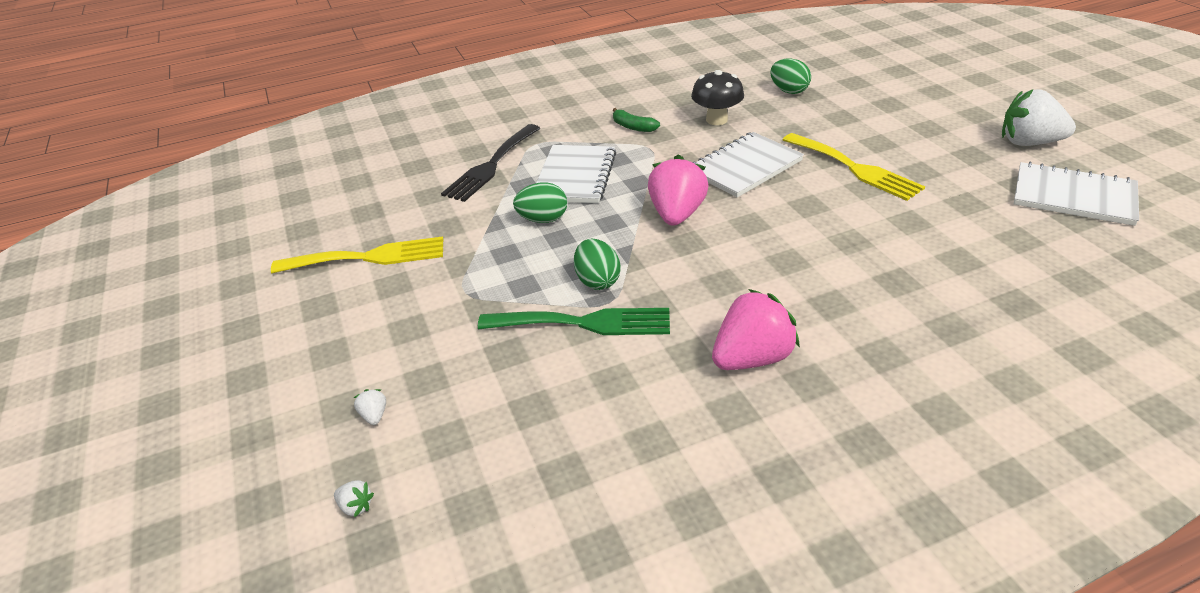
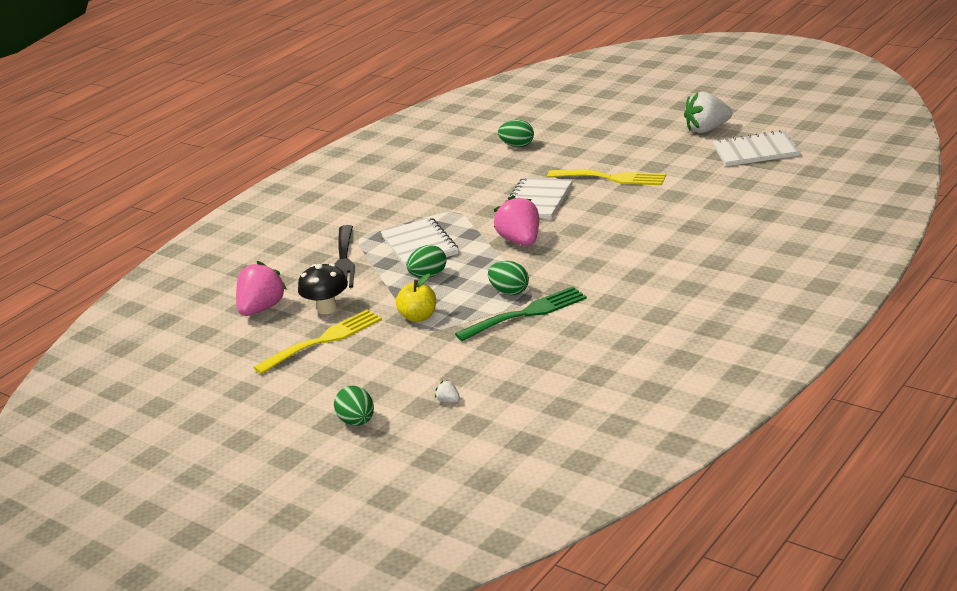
camera: 30 degrees left, 10 degrees down
white strawberry [334,480,374,517] -> none
green banana [613,108,660,132] -> none
black mushroom [691,70,744,125] -> black mushroom moved to [298,263,348,314]
pink strawberry [712,289,800,370] -> pink strawberry moved to [236,261,287,316]
none -> green egg [334,386,374,426]
none -> yellow apple [396,273,436,322]

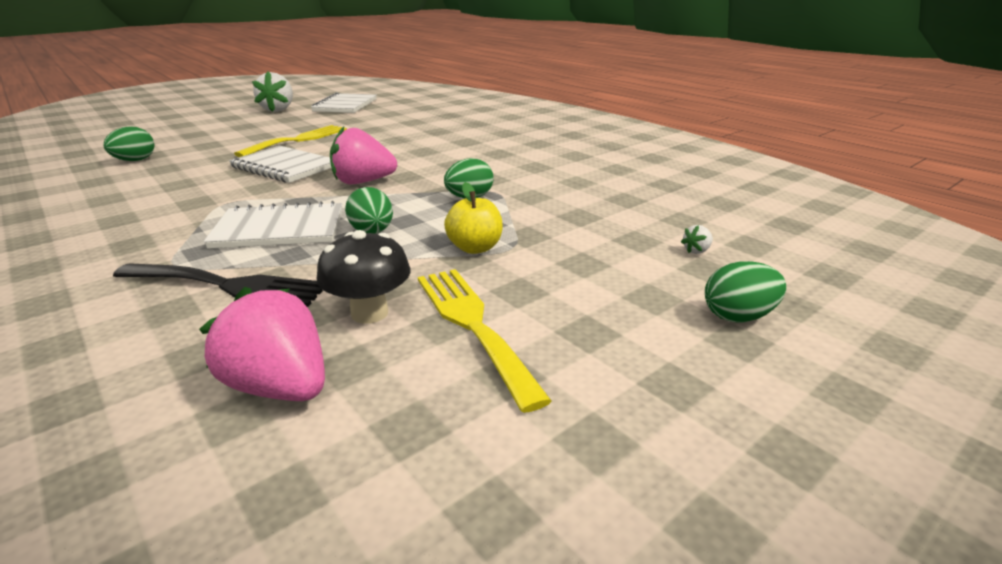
camera: 80 degrees left, 0 degrees up
green fork [455,287,587,341] -> none

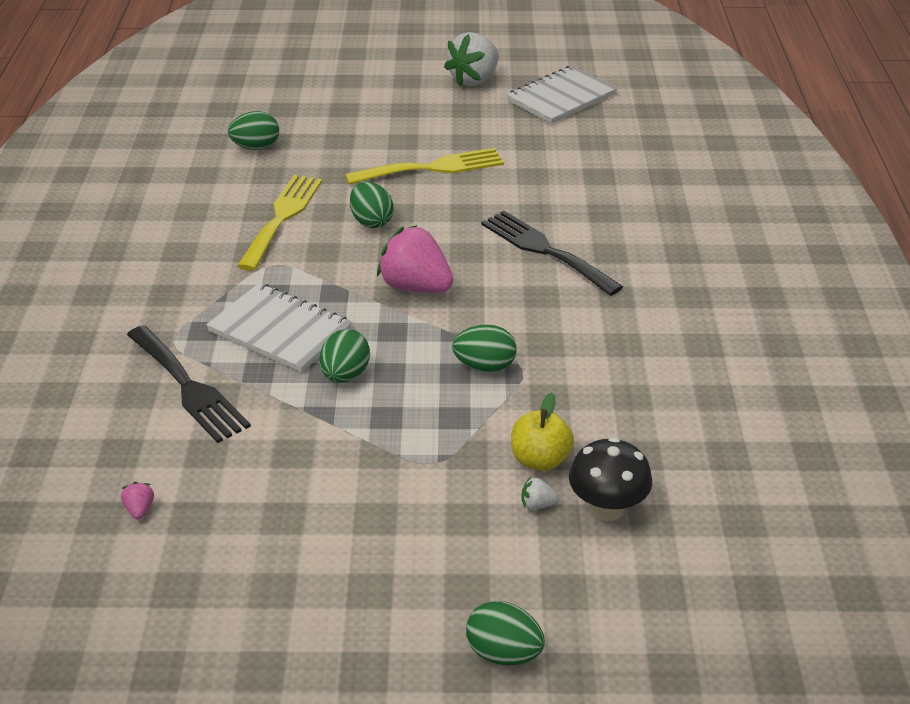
camera: 40 degrees right, 10 degrees up
pink strawberry [199,287,325,401] -> pink strawberry [121,482,154,520], size x0.40
white notebook [229,146,331,183] -> green egg [350,182,394,228]
black mushroom [316,230,411,324] -> black mushroom moved to [569,437,652,521]
yellow fork [418,269,552,413] -> yellow fork moved to [237,175,322,271]
yellow apple [444,182,503,254] -> yellow apple moved to [511,393,574,471]
white strawberry [681,225,713,254] -> white strawberry moved to [521,477,559,510]
none -> black fork [481,211,623,296]

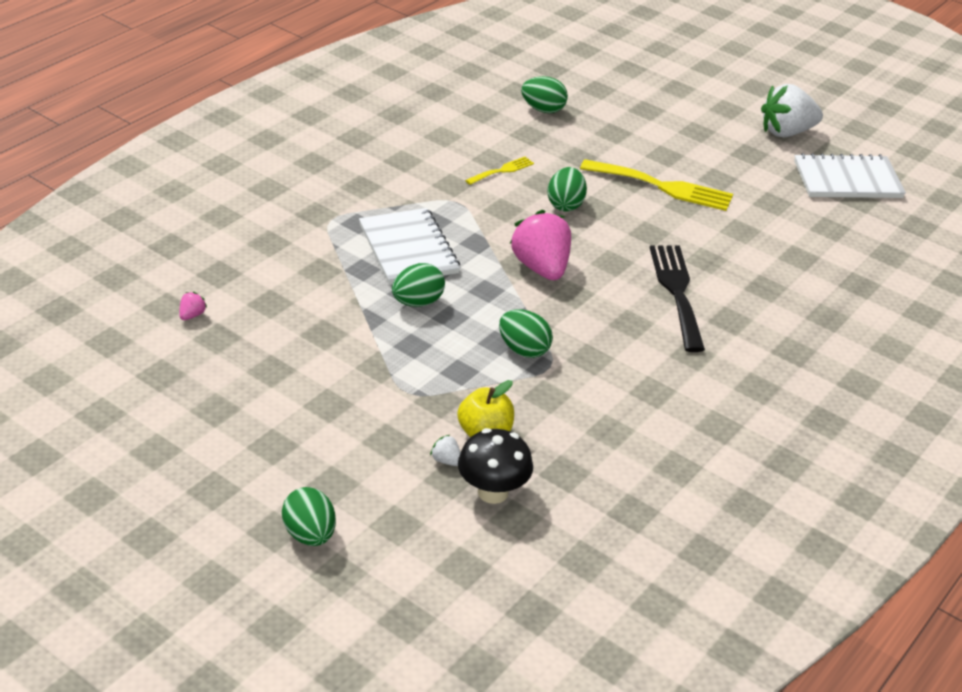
camera: 35 degrees right, 0 degrees up
black fork [127,325,251,443] -> none
yellow fork [237,175,322,271] -> yellow fork [465,157,534,185], size x0.51

